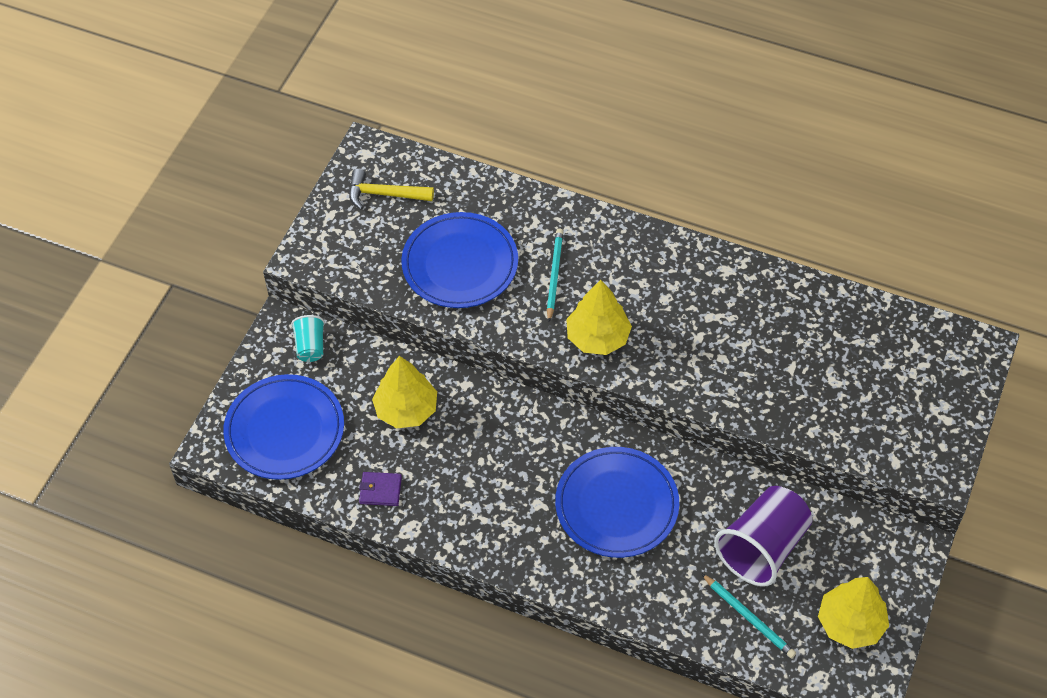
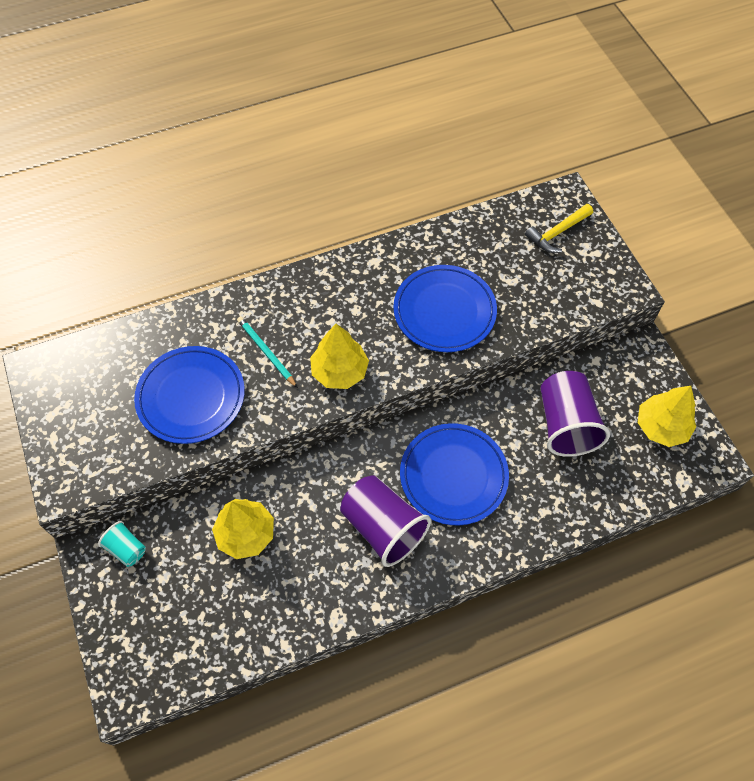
camera: 45 degrees left, 5 degrees up
blue plate [223,374,344,480] -> blue plate moved to [393,265,497,352]
yellow hammer [349,169,434,209] -> yellow hammer moved to [525,204,593,253]
purple wallet [359,472,402,506] -> none
turquoise pencil [701,573,796,658] -> none
none -> purple cup [340,475,431,567]

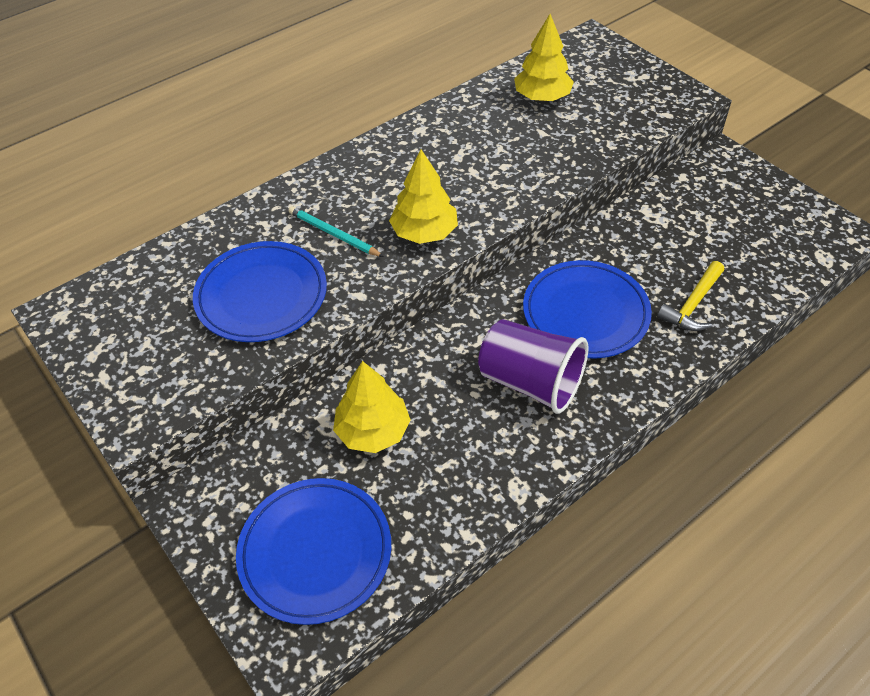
camera: 15 degrees left, 10 degrees down
turquoise cup [98,521,146,567] -> none
blue plate [393,265,497,352] -> blue plate moved to [236,478,391,625]
yellow hammer [525,204,593,253] -> yellow hammer moved to [657,261,724,331]
purple cup [540,371,610,457] -> none
yellow tree [638,386,696,447] -> yellow tree moved to [514,14,574,101]

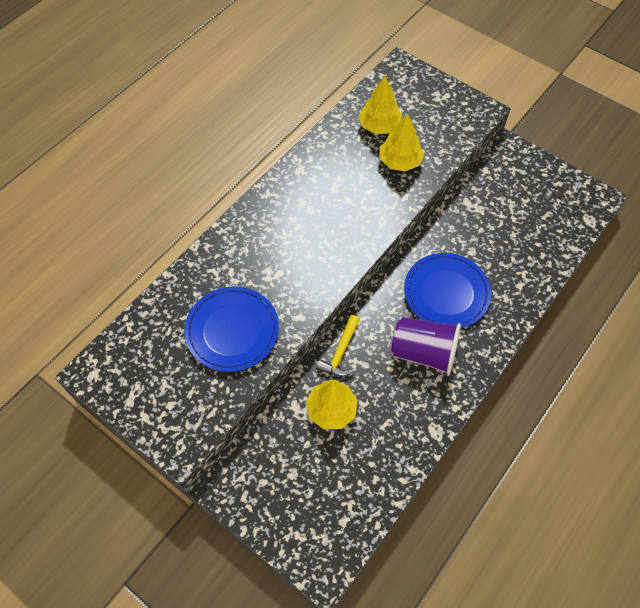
camera: 15 degrees left, 10 degrees up
blue plate [236,478,391,625] -> none
turquoise pencil [288,206,384,257] -> none
yellow tree [389,150,458,244] -> yellow tree moved to [379,113,424,172]
yellow hammer [657,261,724,331] -> yellow hammer moved to [316,315,360,377]

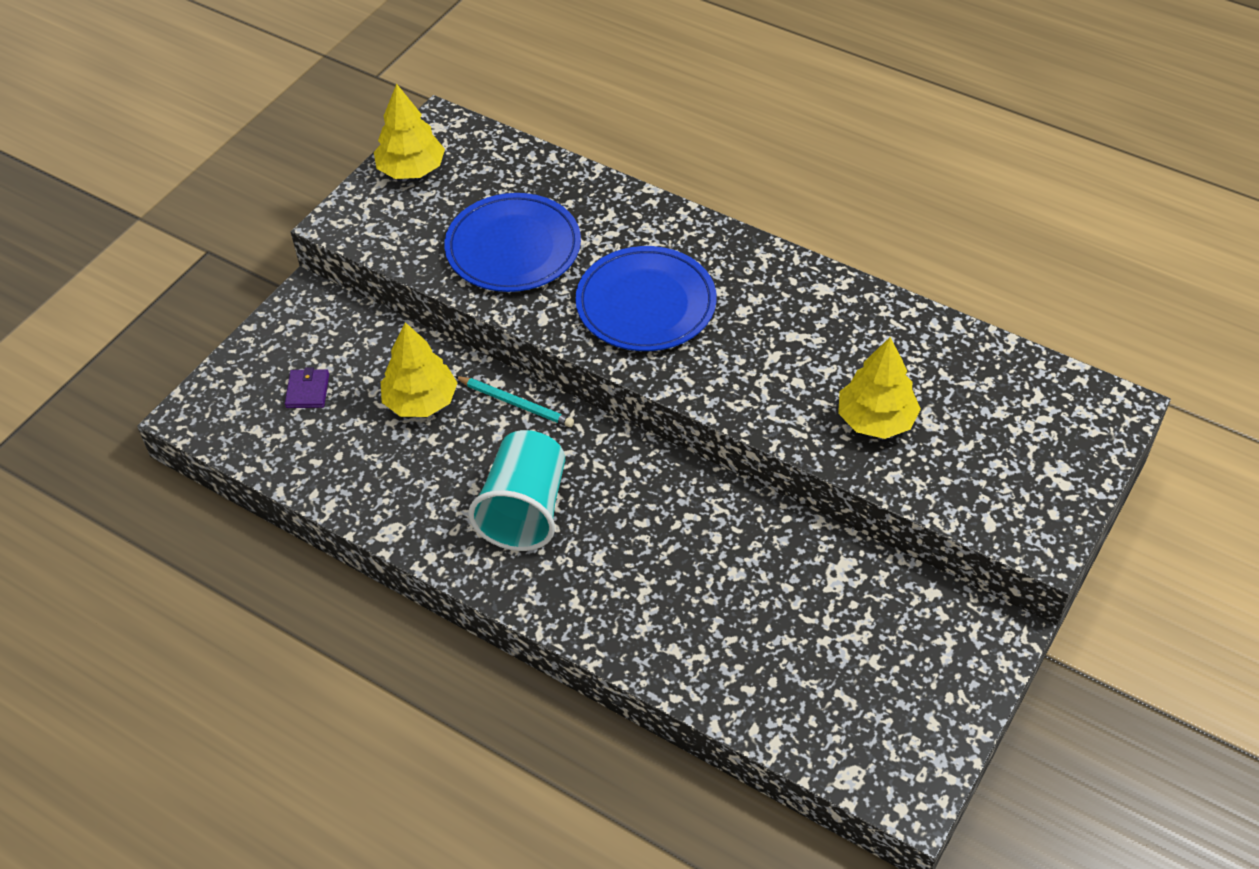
camera: 85 degrees right, 10 degrees down
yellow hammer [316,315,360,377] -> turquoise pencil [454,376,574,427]
yellow tree [358,77,402,134] -> yellow tree moved to [374,84,445,179]
purple cup [391,317,461,376] -> turquoise cup [468,430,565,551]
blue plate [404,253,491,328] -> blue plate moved to [575,246,717,351]
none -> purple wallet [285,367,329,408]

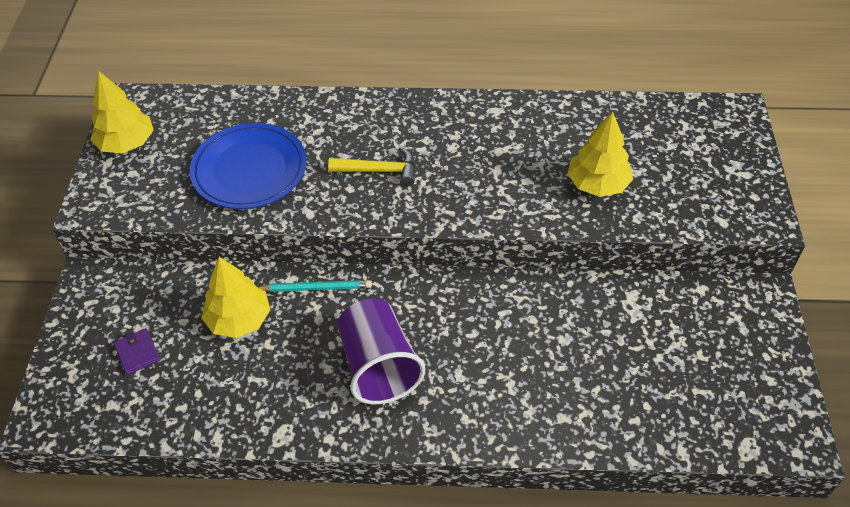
camera: 30 degrees left, 0 degrees up
turquoise cup [468,430,565,551] -> purple cup [338,299,425,404]
blue plate [575,246,717,351] -> yellow hammer [328,147,415,186]

